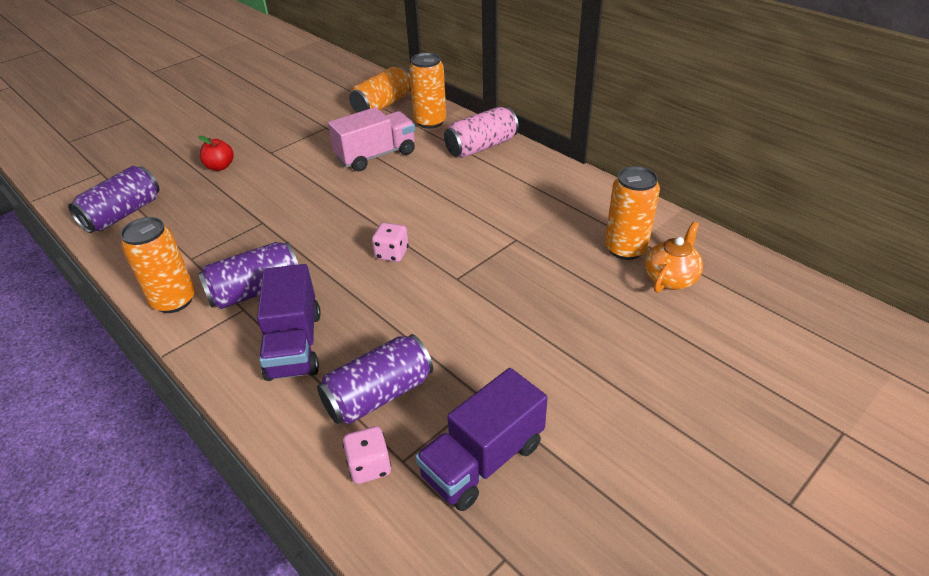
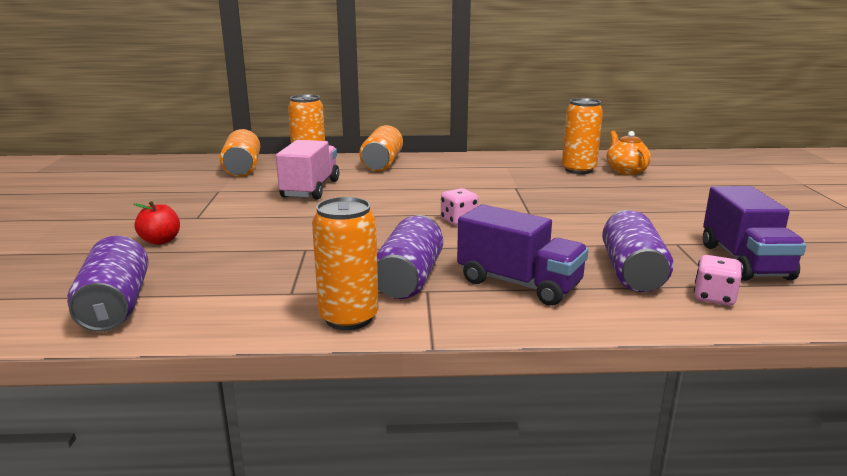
camera: 50 degrees left, 20 degrees down
pink can [444,107,519,158] -> orange can [359,125,403,172]

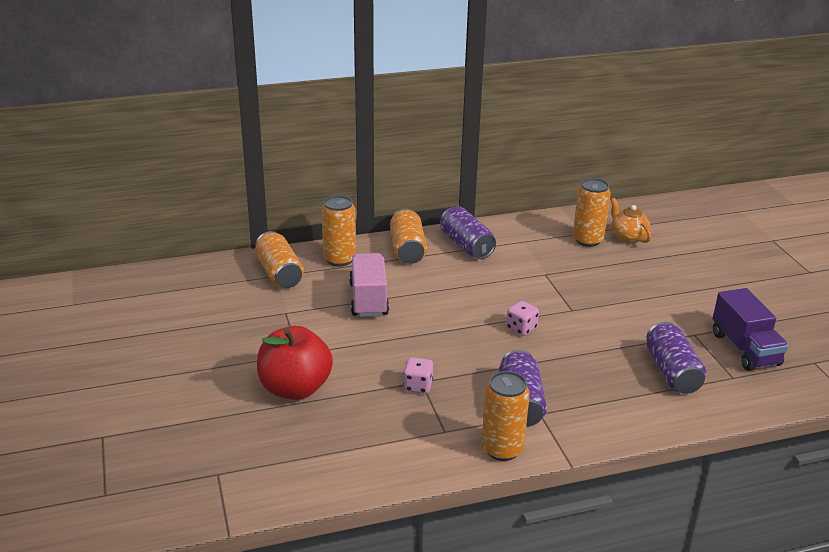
camera: 15 degrees left, 10 degrees up
purple can [67,236,149,332] -> purple can moved to [440,206,496,259]
red apple [133,201,180,245] -> red apple [257,326,333,400], size x2.09
purple truck [457,204,589,306] -> none
pink dice [694,255,742,306] -> pink dice moved to [403,357,433,394]

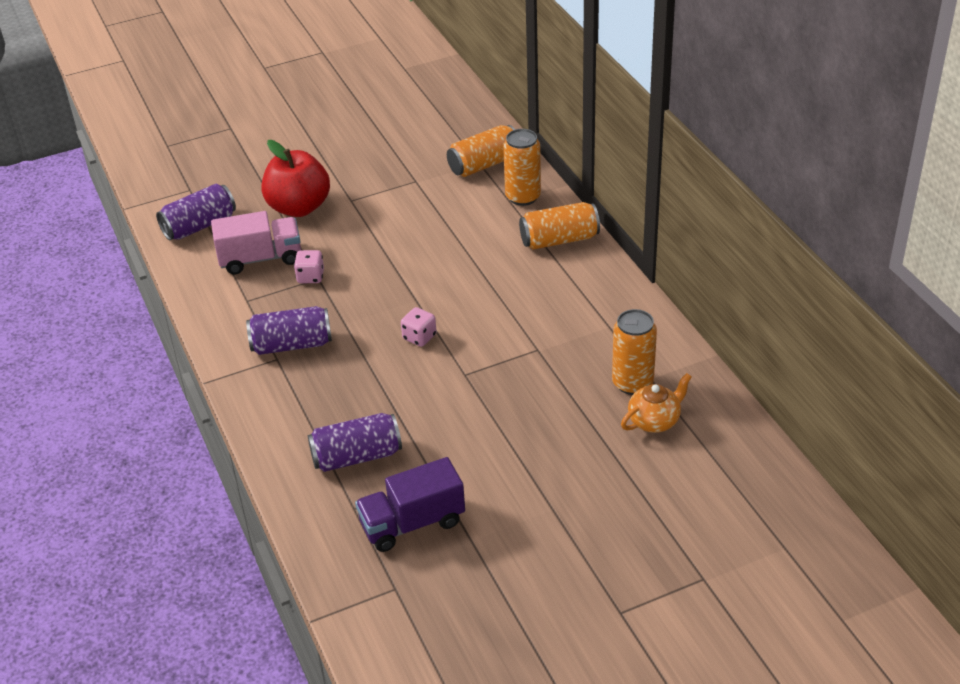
camera: 85 degrees right, 10 degrees up
pink truck [349,253,389,317] -> pink truck moved to [211,211,301,274]
purple can [440,206,496,259] -> purple can moved to [156,184,236,240]
orange can [482,371,530,461] -> none

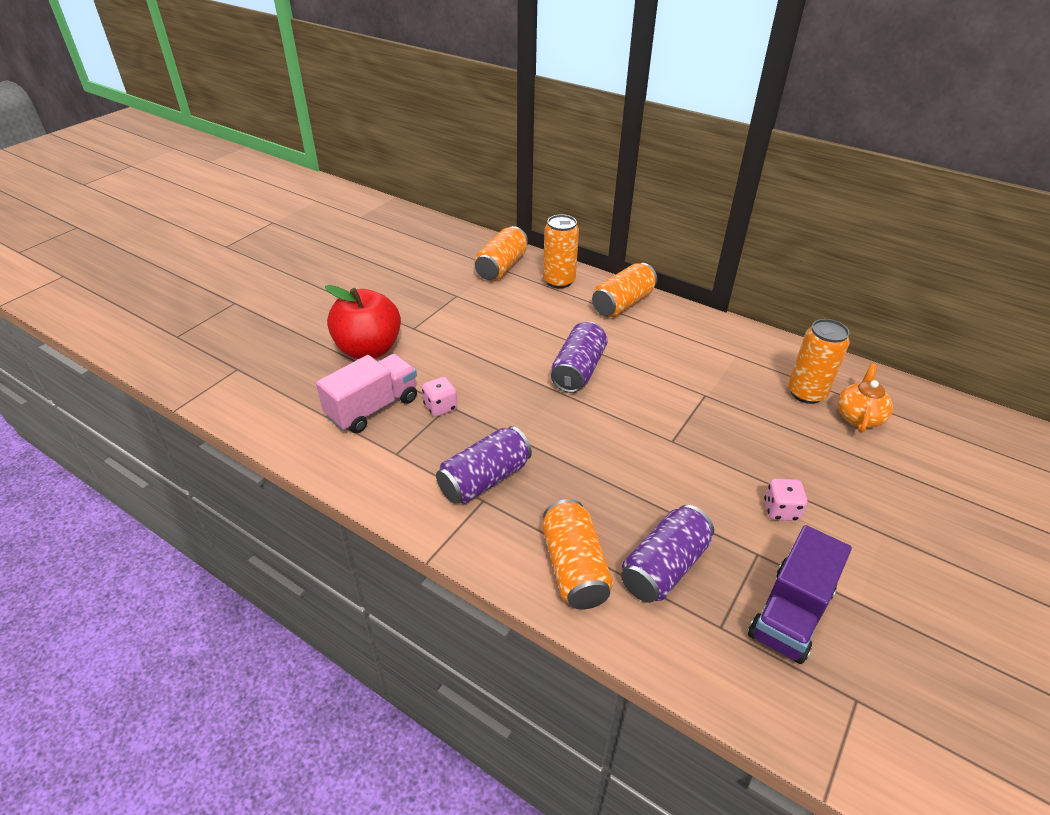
camera: 35 degrees left, 0 degrees up
purple can [156,184,236,240] -> purple can moved to [551,322,608,393]
pink dice [401,307,437,347] -> pink dice moved to [764,479,808,521]
none -> orange can [542,499,613,610]

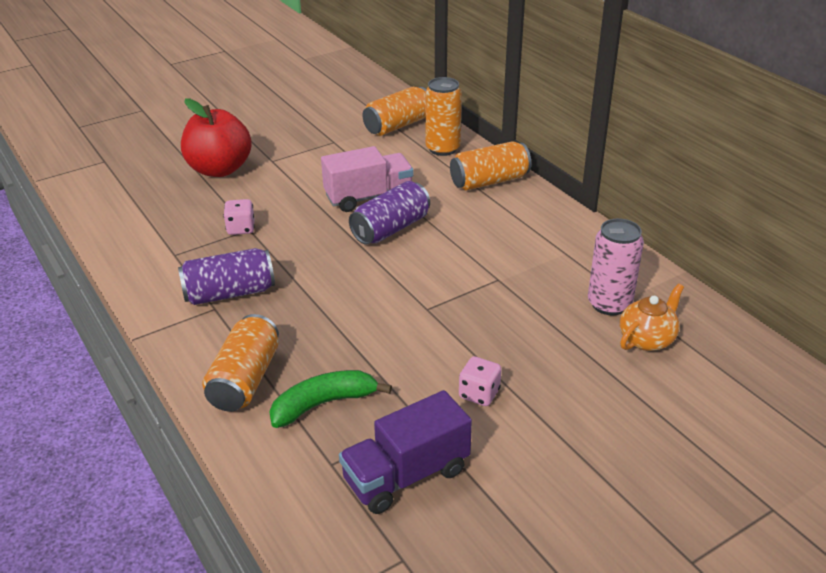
camera: 25 degrees right, 5 degrees down
pink truck [316,354,417,433] -> pink truck moved to [321,146,414,212]
purple can [621,505,714,603] -> green banana [269,370,392,428]
orange can [788,319,850,404] -> pink can [588,218,644,315]

